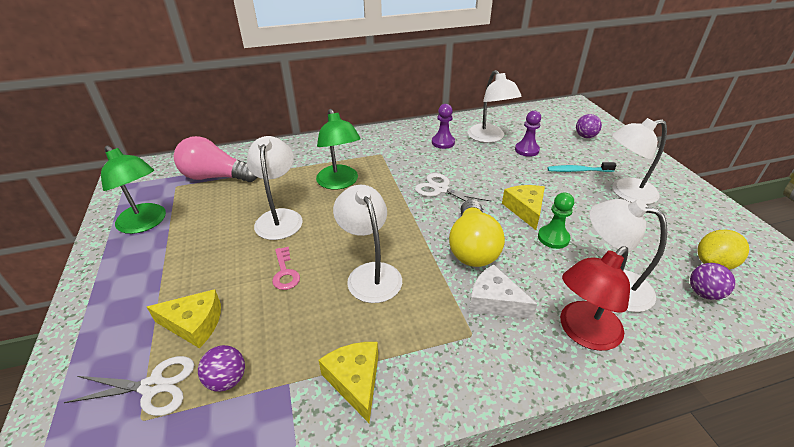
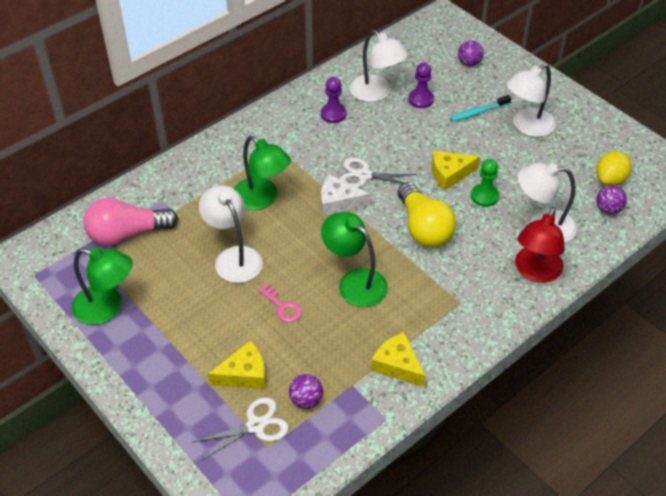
camera: 25 degrees left, 10 degrees up
white lamp [333,185,402,303] -> green lamp [321,212,388,307]
white cheese [469,264,537,319] -> white cheese moved to [321,174,370,216]
yellow cheese [502,185,545,230] -> yellow cheese turned 75 degrees counterclockwise [432,151,480,190]

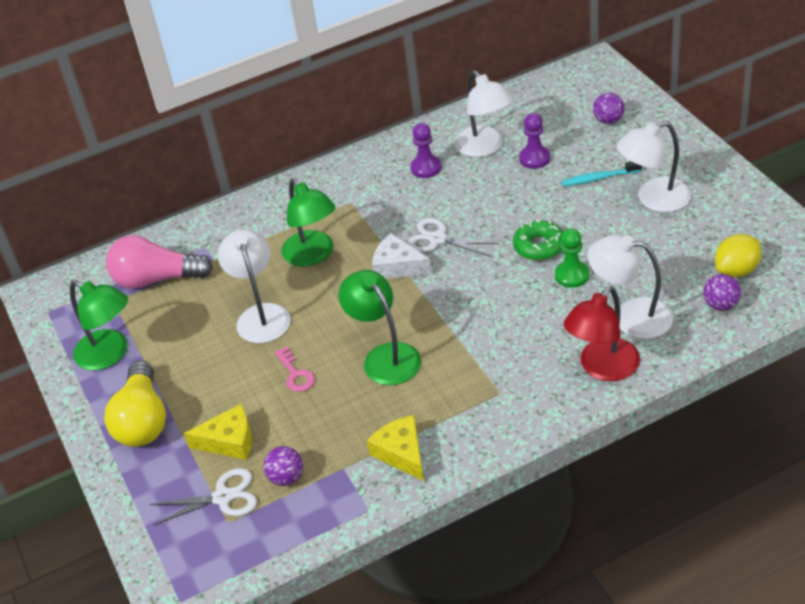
camera: 20 degrees right, 5 degrees down
yellow light bulb [398,182,456,247] -> yellow light bulb moved to [104,361,166,447]
yellow cheese [432,151,480,190] -> green donut [513,219,563,261]

